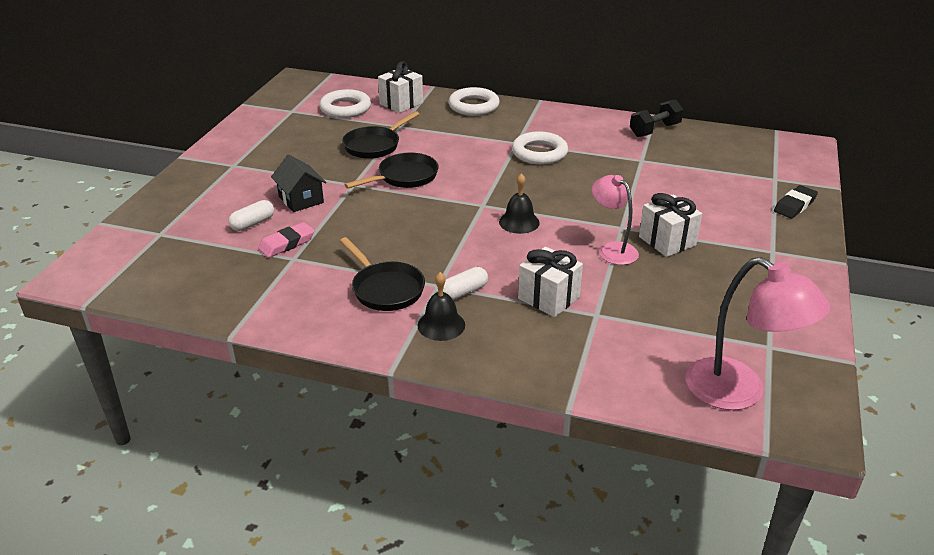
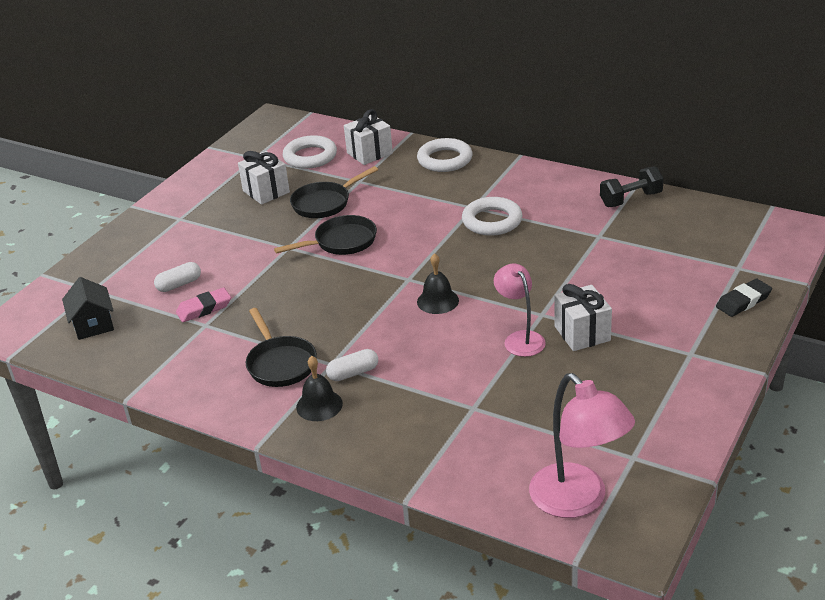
camera: 15 degrees right, 0 degrees up
black house [271,154,327,212] -> black house moved to [62,277,114,340]
white gift [518,247,583,317] -> white gift moved to [238,151,290,205]

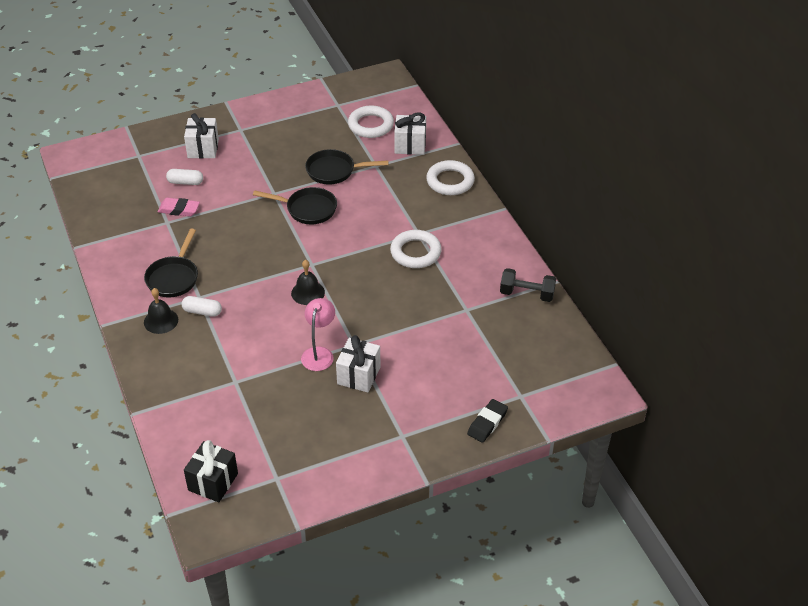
camera: 35 degrees right, 10 degrees up
black house [62,277,114,340] -> none
white gift [238,151,290,205] -> white gift moved to [184,113,219,159]
pink lamp [529,373,635,518] -> black gift [184,440,238,502]
black eraser [716,279,772,317] -> black eraser turned 60 degrees counterclockwise [467,399,508,443]

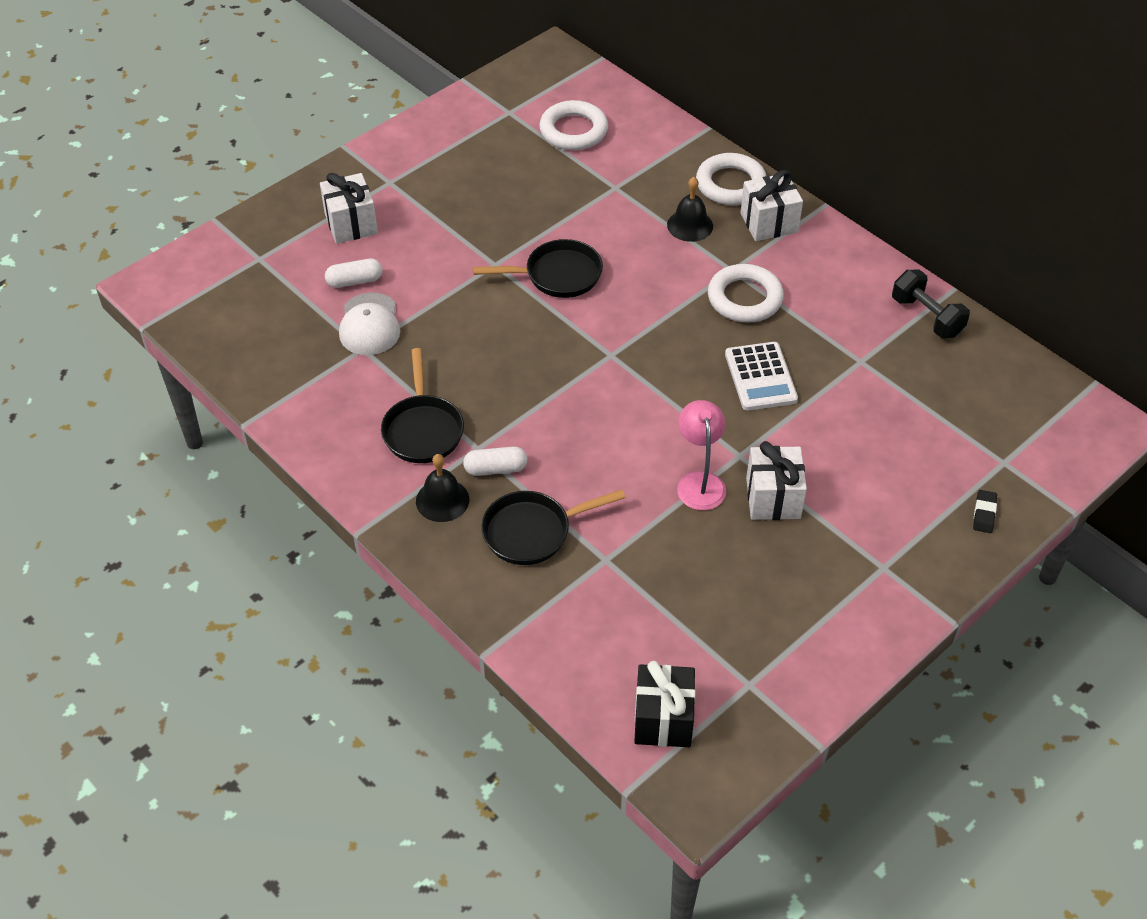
camera: 20 degrees left, 5 degrees up
pink eraser [157,198,200,216] -> white cap [339,293,400,355]
black bell [291,260,325,305] -> black bell moved to [667,177,713,242]
black pan [305,149,388,185] -> black pan moved to [481,489,625,565]
white gift [394,112,426,155] -> white gift moved to [740,170,803,241]
black eraser [467,399,508,443] -> black eraser [973,490,997,533], size x0.66
black dumbbell [500,268,556,302] -> black dumbbell turned 60 degrees clockwise [892,270,970,338]
none -> white calculator [725,342,798,411]

